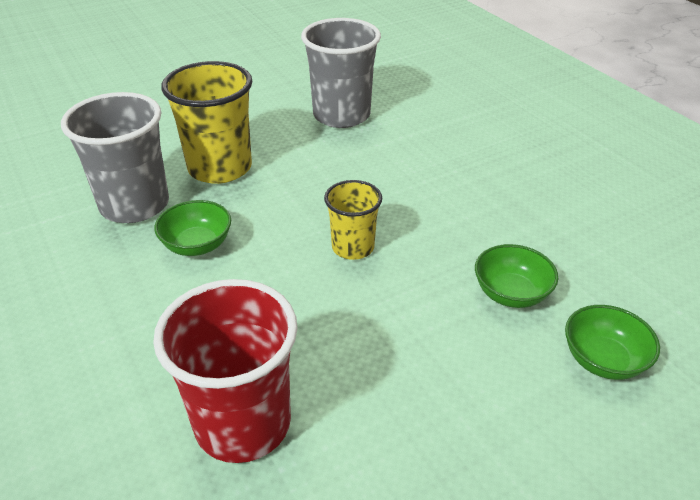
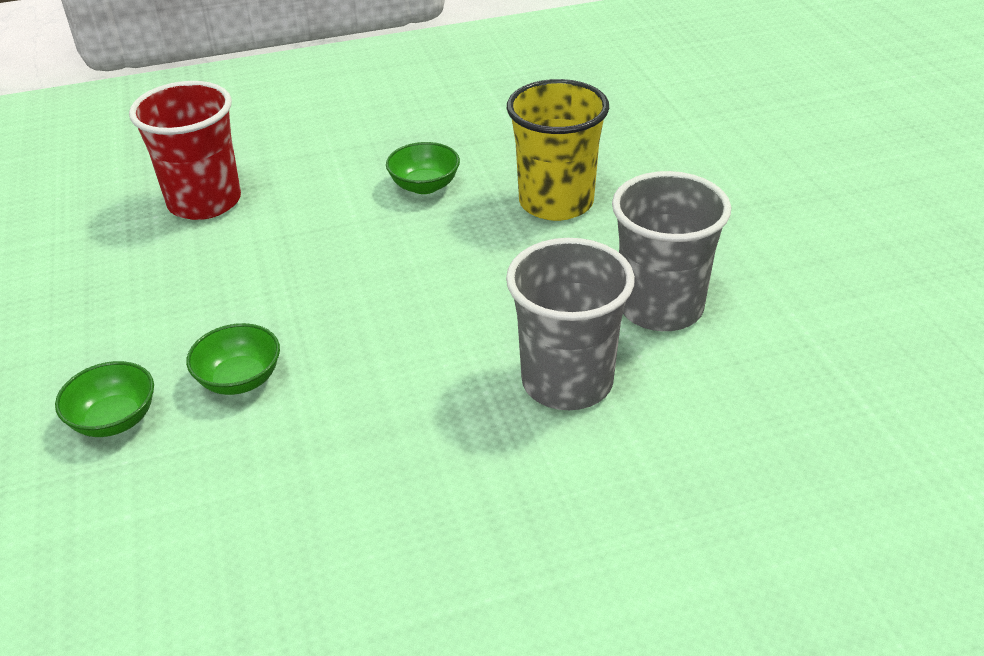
camera: 105 degrees right, 0 degrees up
grey cup [61,92,169,223] -> grey cup moved to [506,238,635,410]
yellow cup [324,180,382,260] -> none

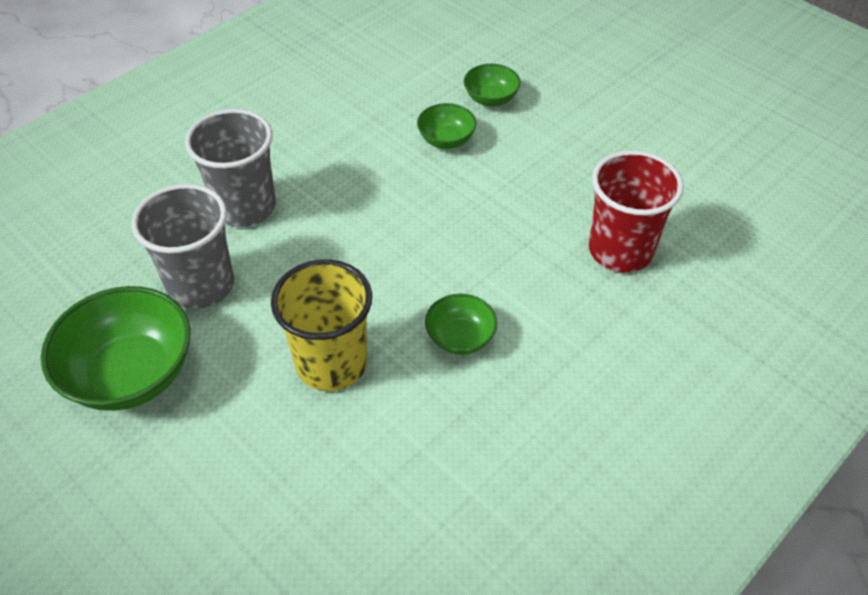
camera: 150 degrees right, 10 degrees up
none -> green bowl [41,286,191,411]

